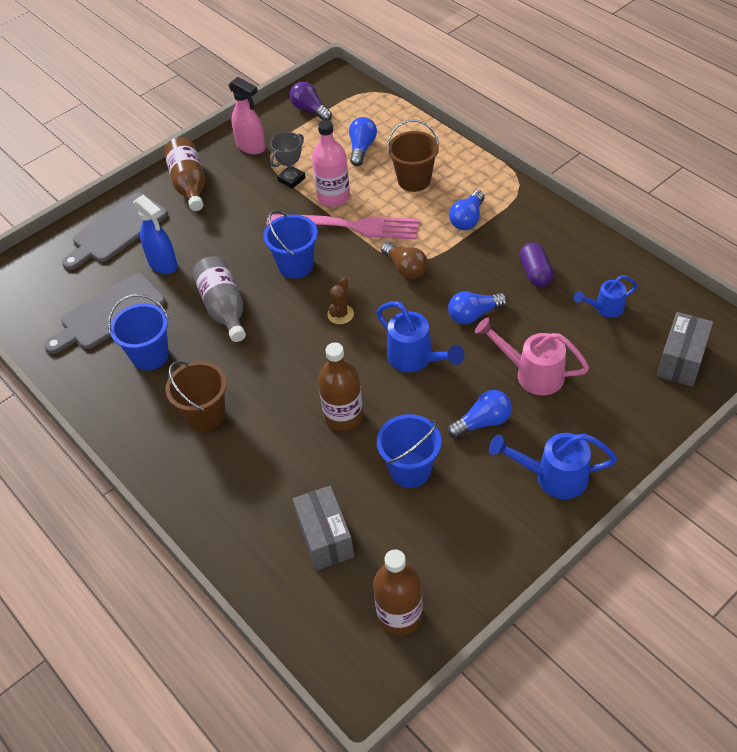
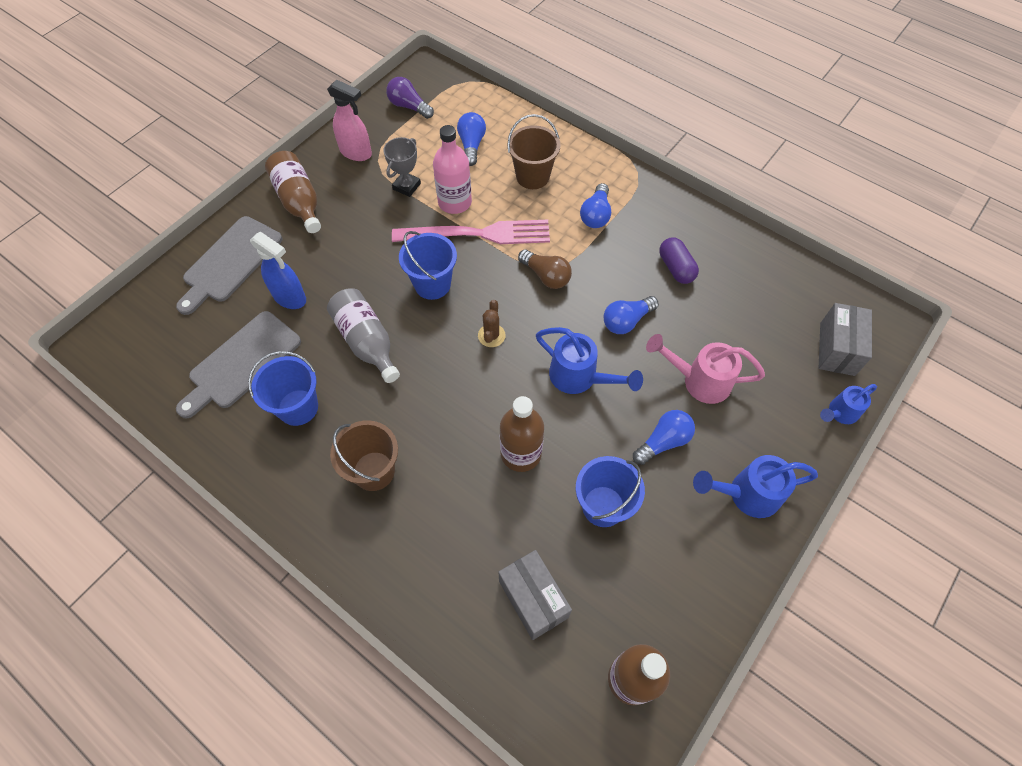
camera: 15 degrees left, 10 degrees up
blue watering can [574,275,638,318] -> blue watering can moved to [820,384,877,424]

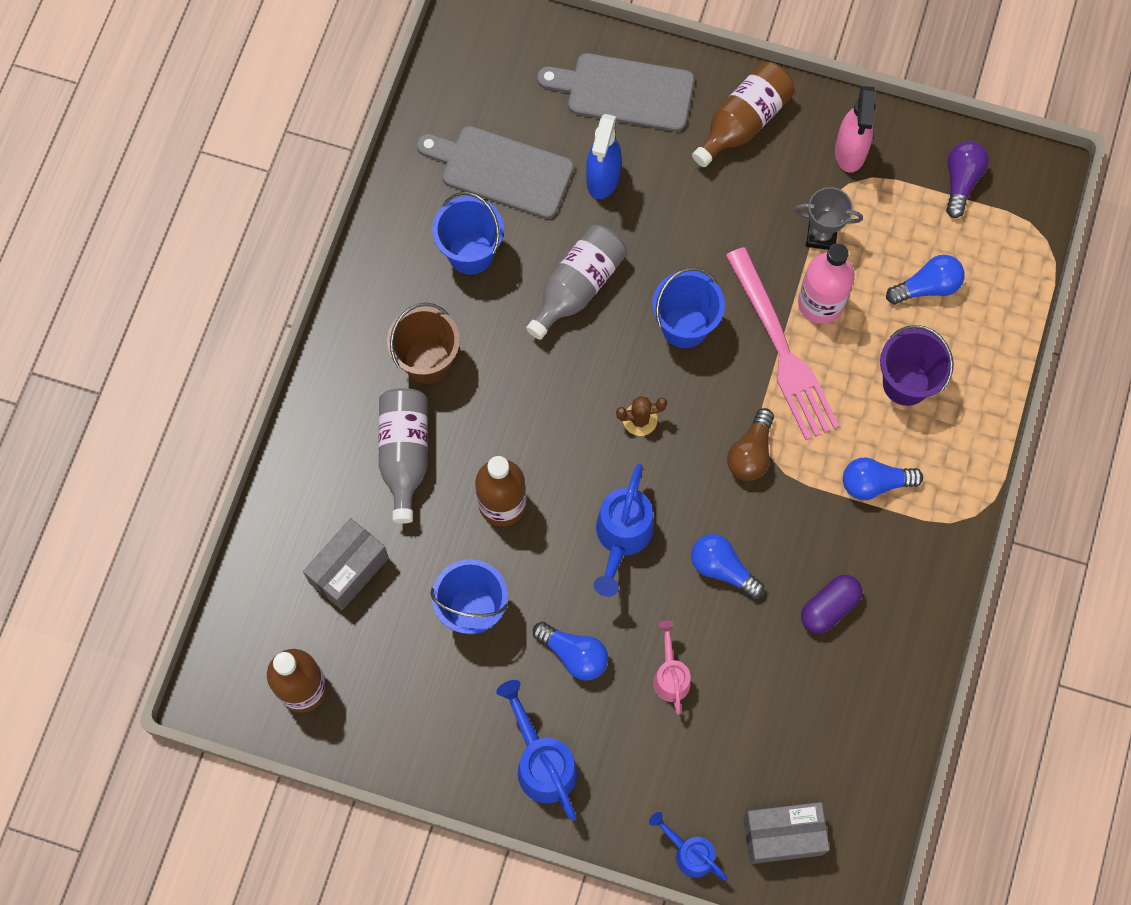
camera: 70 degrees right, 10 degrees up
brown bucket [507,114,561,189] -> purple bucket [880,325,954,406]
pink watering can [646,334,765,404] -> pink watering can [653,620,691,715], size x0.63
none -> grey bottle [379,388,428,524]

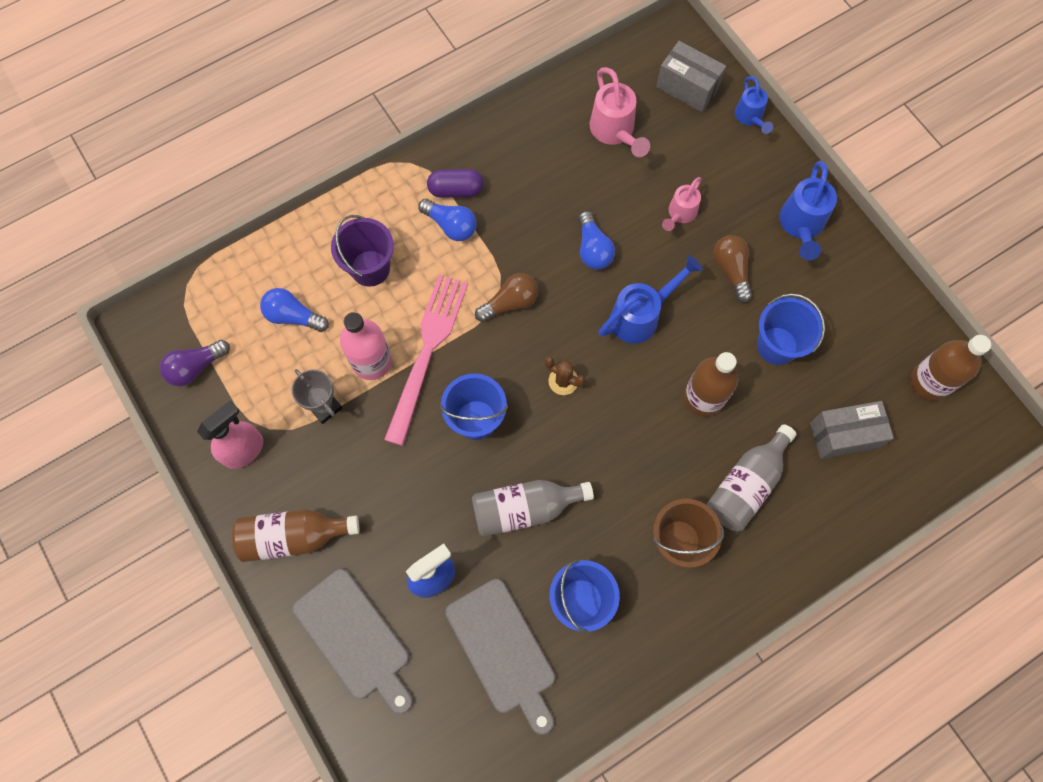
camera: 140 degrees left, 0 degrees up
blue light bulb [533,622,608,680] -> brown light bulb [713,235,752,303]
purple capsule [801,575,862,634] -> purple capsule moved to [427,169,484,198]
none -> pink watering can [590,67,650,157]

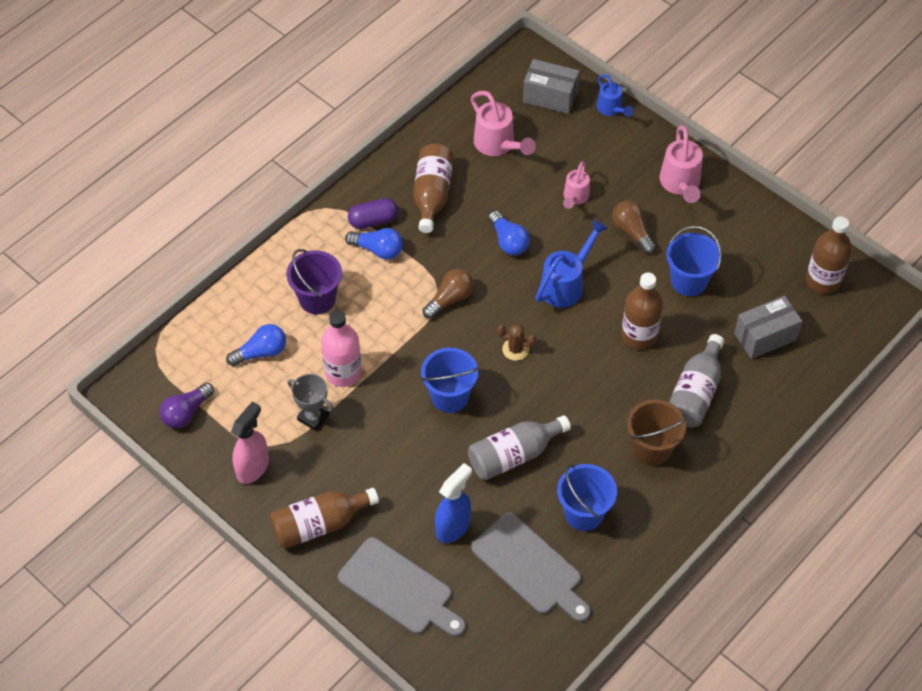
camera: 15 degrees left, 15 degrees down
blue light bulb [260,288,329,332] -> blue light bulb turned 150 degrees clockwise [226,324,286,366]
pink fork [384,275,468,446] -> none
blue watering can [779,161,837,260] -> pink watering can [660,126,703,203]
none -> brown bottle [413,143,454,233]

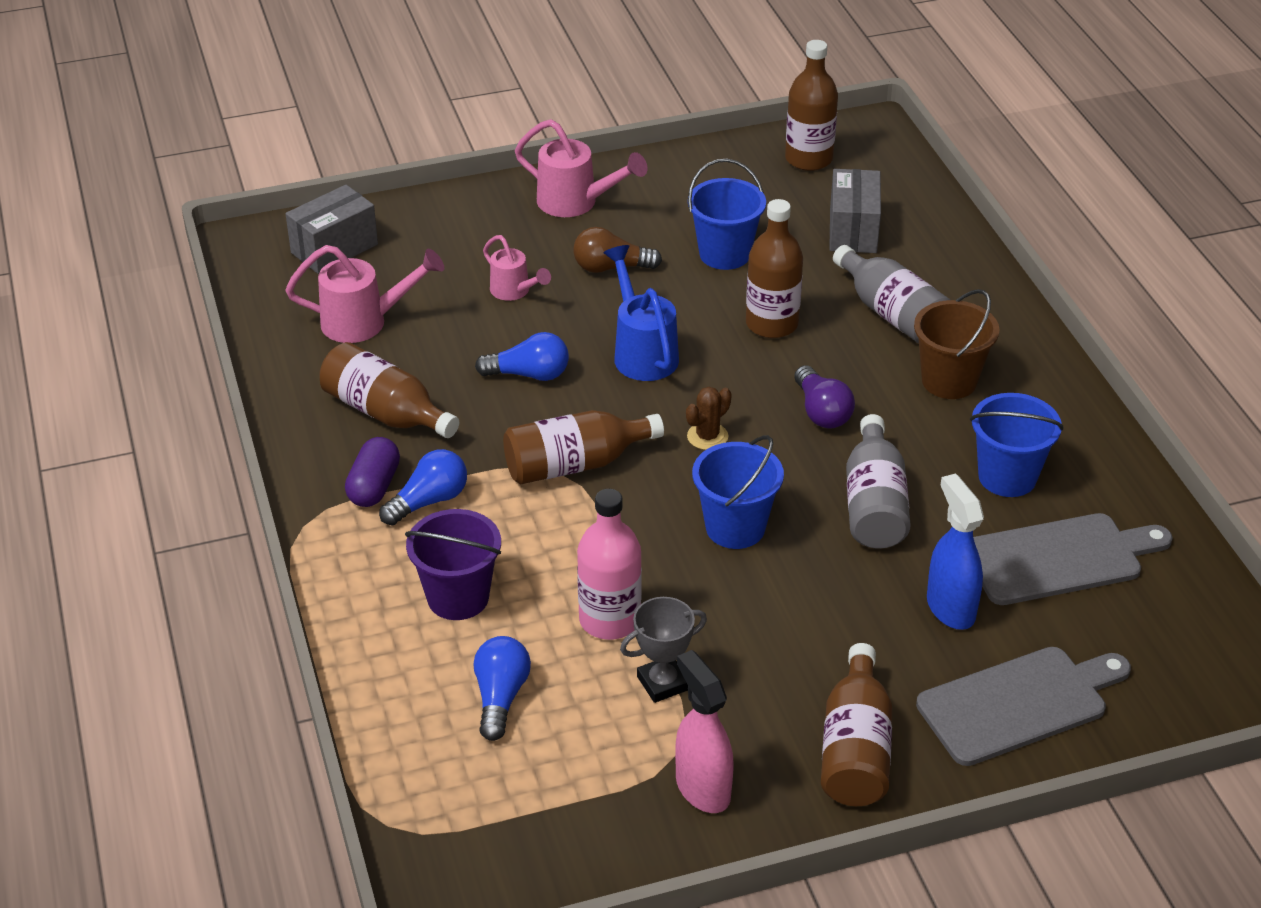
camera: 60 degrees left, 15 degrees down
purple light bulb [160,382,214,428] -> purple light bulb moved to [794,365,855,429]
brown light bulb [422,269,474,319] -> brown bottle [503,410,664,484]
blue watering can [597,74,633,117] -> none

